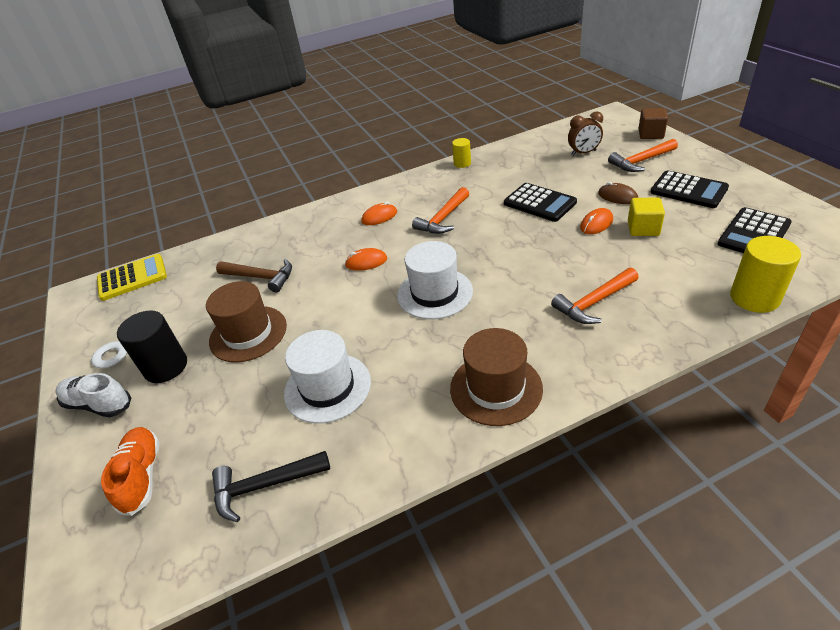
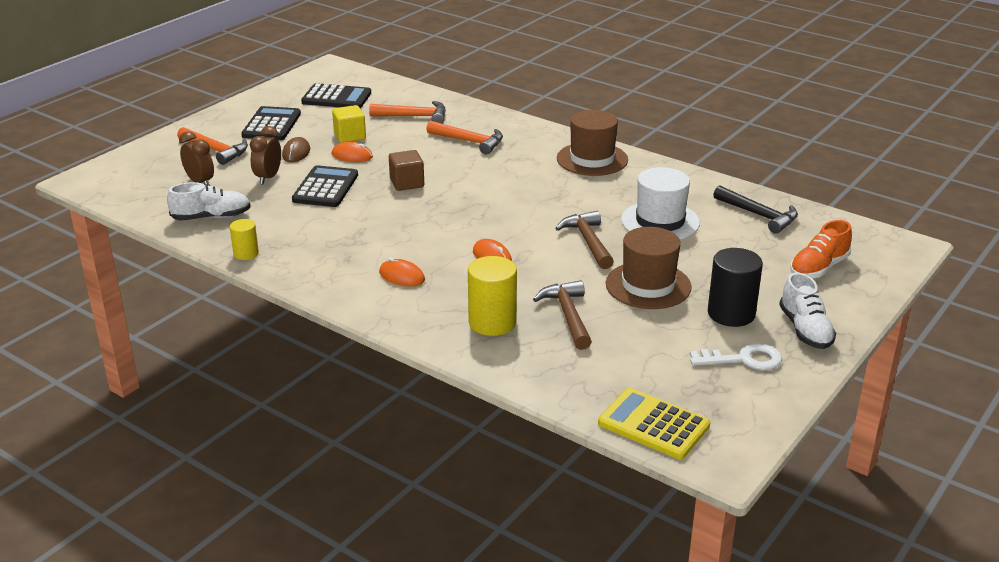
camera: 125 degrees left, 10 degrees down
white hat [397,241,473,319] -> none
orange hammer [412,187,469,234] -> orange hammer moved to [369,101,446,123]
brown cube [638,108,668,139] -> brown cube moved to [389,150,424,191]
yellow cylinder [730,236,801,313] -> yellow cylinder moved to [468,256,517,336]
none -> white shoe [167,182,251,221]
none -> brown clock [250,126,281,184]
none -> brown hammer [555,211,614,269]

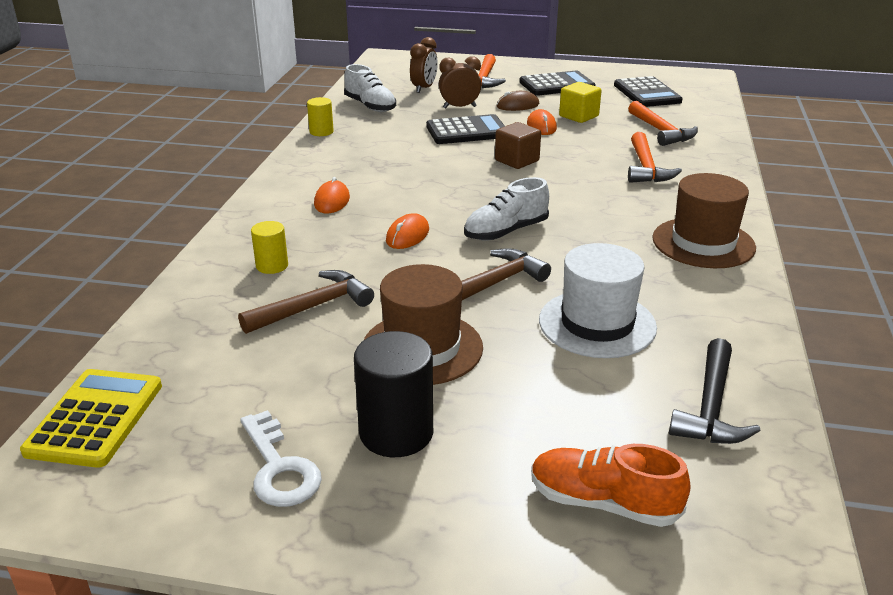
camera: 65 degrees right, 0 degrees up
yellow cylinder [468,256,517,336] -> yellow cylinder [251,221,288,274], size x0.57
white shoe [779,272,836,349] -> white shoe moved to [464,177,549,241]

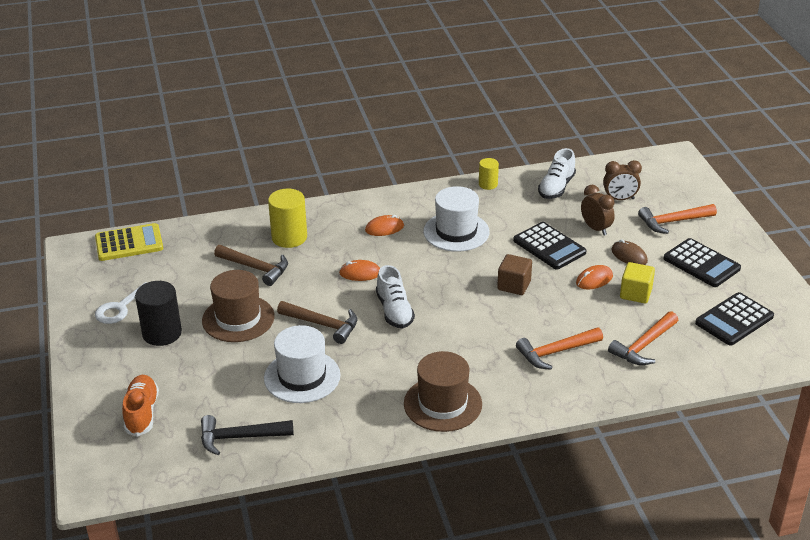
camera: 65 degrees right, 5 degrees up
yellow cylinder [251,221,288,274] -> yellow cylinder [268,189,307,248], size x1.76
white shoe [464,177,549,241] -> white shoe turned 135 degrees counterclockwise [376,265,415,328]
none -> white hat [423,186,490,252]

